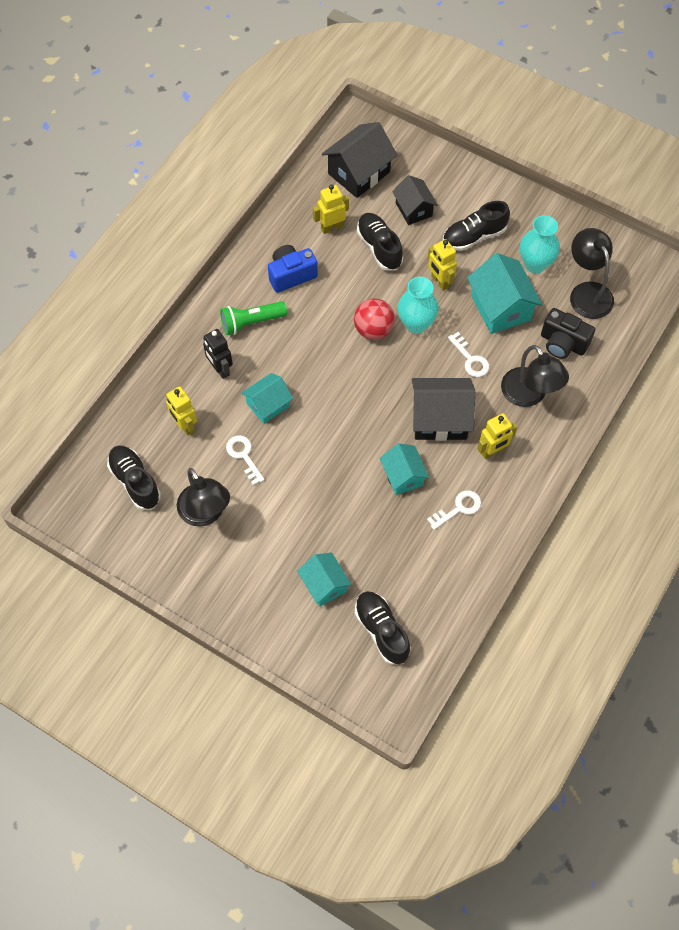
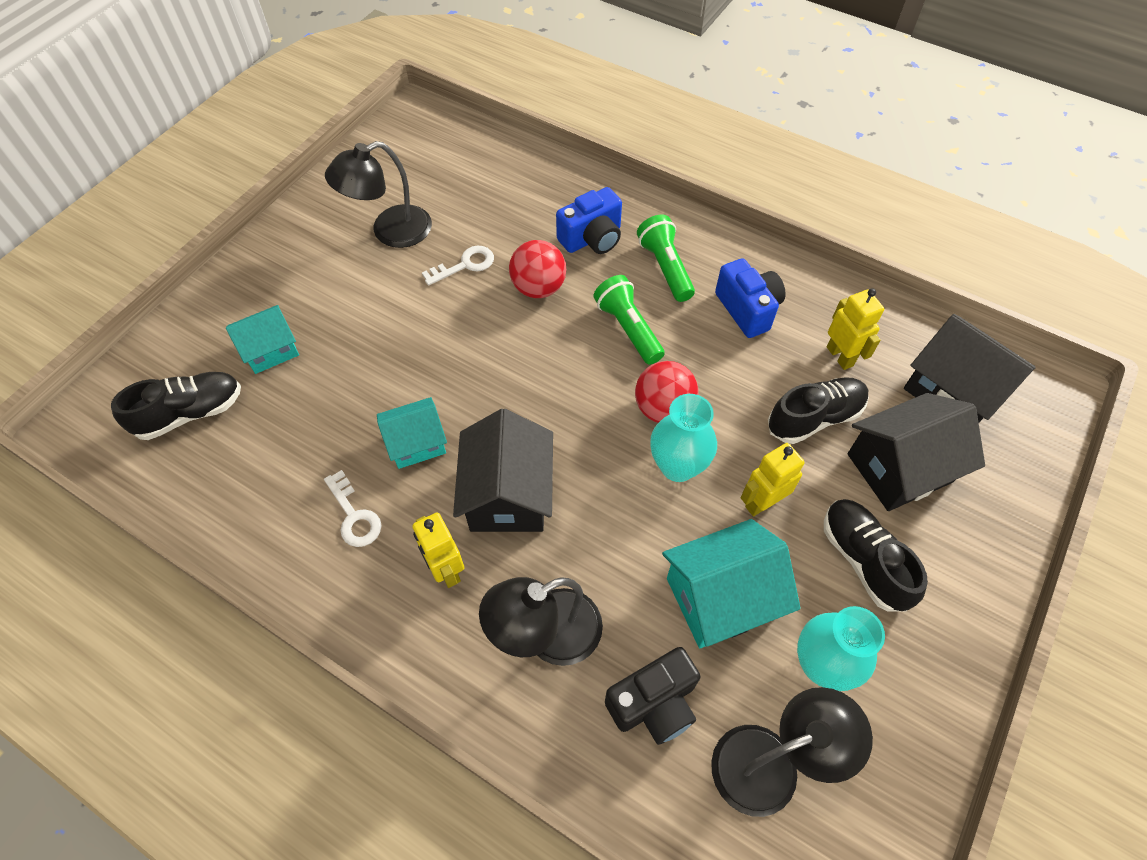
camera: 90 degrees right, 5 degrees down
black shoe [107,445,161,510] -> none
yellow robot [166,386,197,435] -> none
black robot [203,329,233,379] -> blue camera [556,187,622,254]
turquoise house [241,373,293,424] -> red ball [509,240,566,298]
black house [392,175,438,225] -> black house [848,393,985,511], size x1.58
white key [448,332,489,377] -> none
black camera [541,308,595,359] -> black camera turned 150 degrees counterclockwise [605,647,701,745]
none -> green flashlight [593,275,665,365]

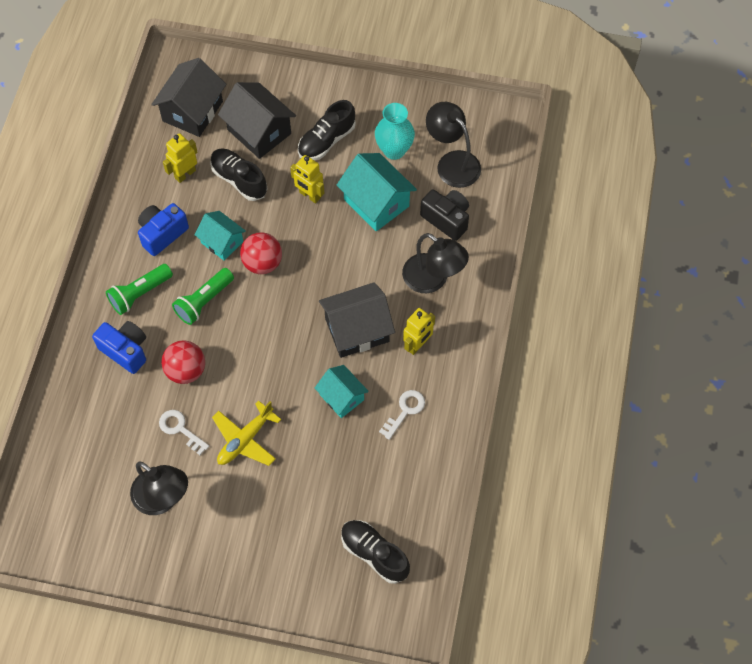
camera: 110 degrees left, 5 degrees up
turquoise house [226,305,299,374] -> turquoise house moved to [194,211,246,261]
turquoise vase [650,394,717,482] -> none
none -> yellow plane [212,400,281,466]

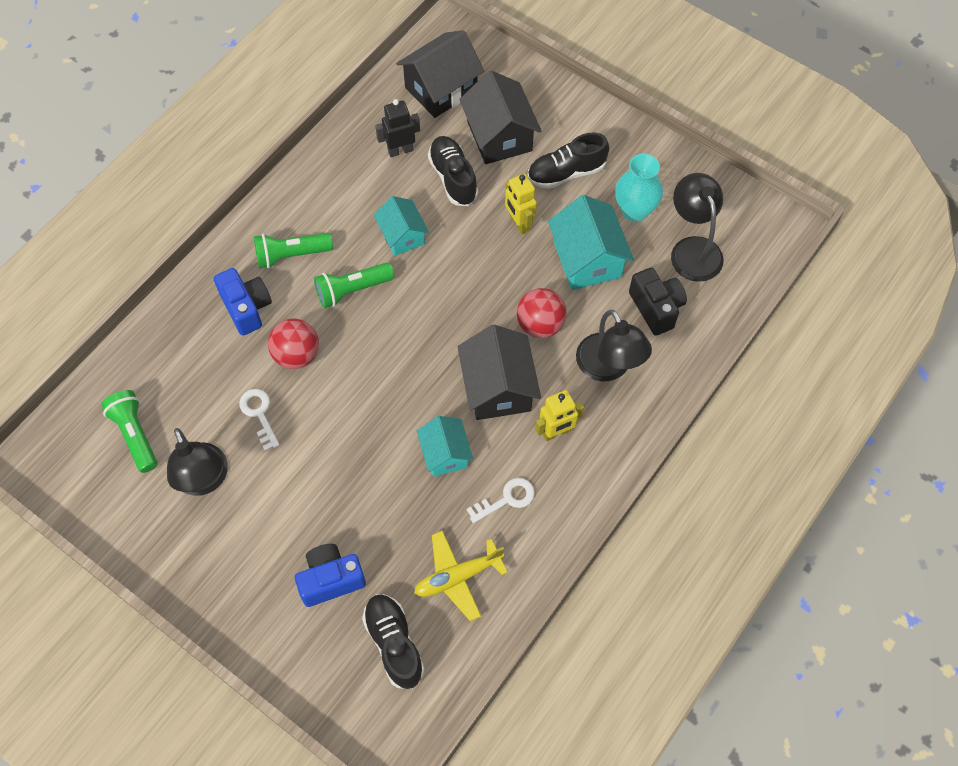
camera: 25 degrees right, 0 degrees up
blue camera [138,203,189,256] -> blue camera moved to [295,544,366,607]
yellow robot [163,133,198,183] -> black robot [375,99,420,157]
yellow plane [212,400,281,466] -> yellow plane moved to [414,530,508,621]
red ball [240,232,282,274] -> red ball moved to [517,288,567,338]
black house [319,282,395,358] -> black house turned 75 degrees clockwise [458,325,541,420]
none -> green flashlight [101,390,158,473]

